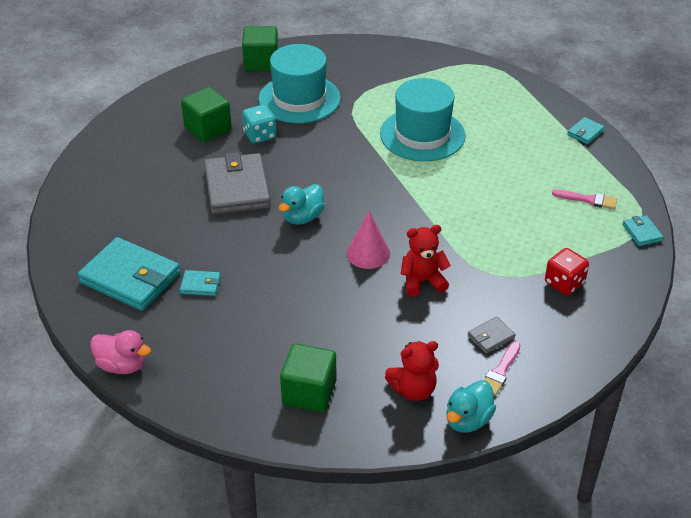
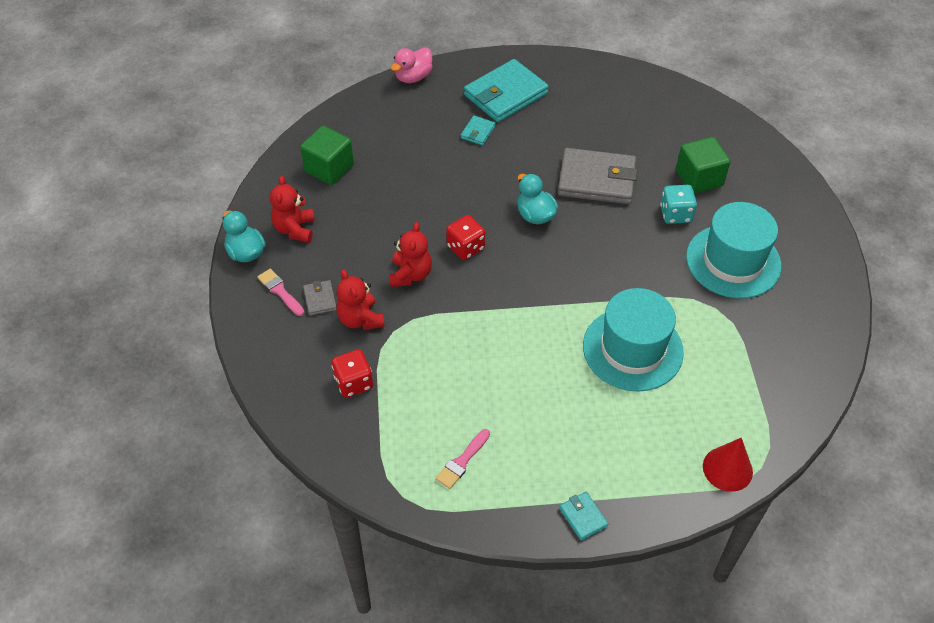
camera: 110 degrees right, 10 degrees up
green cube [242,26,278,71] -> none
pink cone [346,211,390,269] -> red dice [446,215,485,260]
turquoise wallet [623,215,664,246] -> none
none -> red teddy bear [336,270,385,330]
none -> red cone [703,437,753,492]

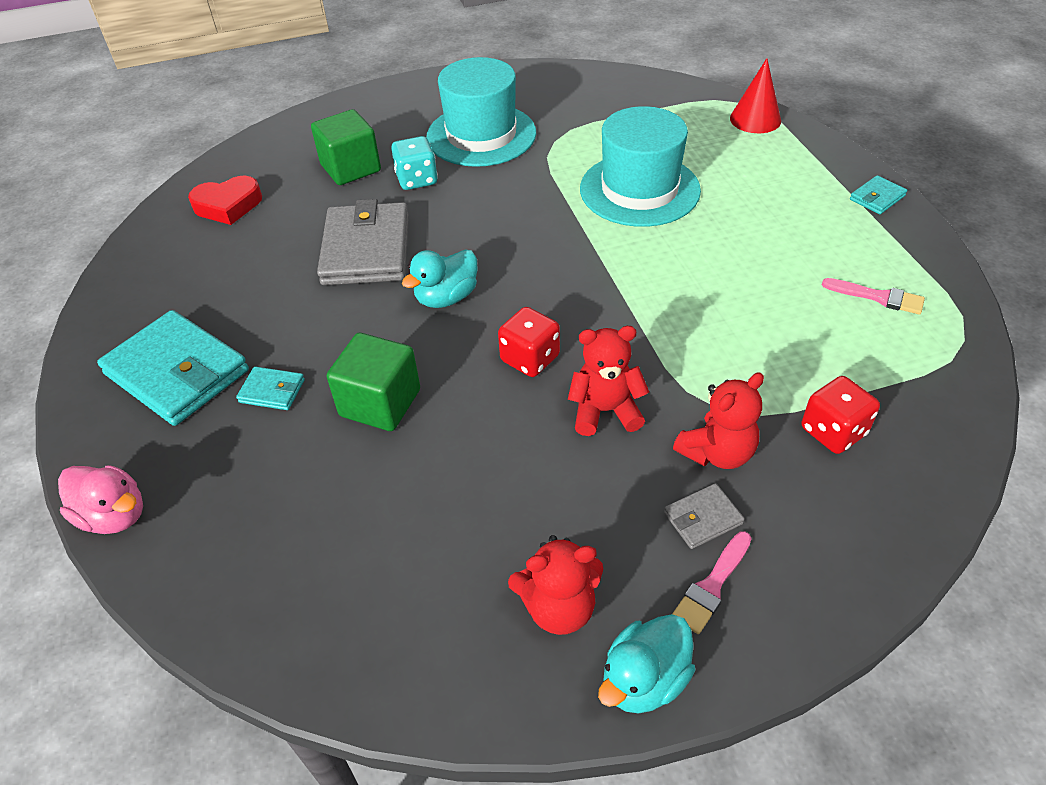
camera: 100 degrees left, 5 degrees down
green cube [300,126,354,185] -> green cube moved to [327,333,420,431]
none -> red heart [188,176,262,225]

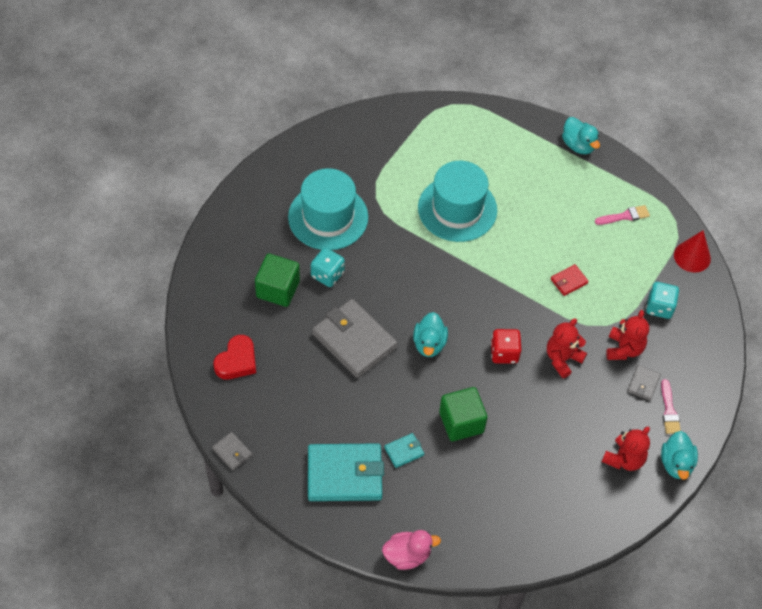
camera: 45 degrees left, 10 degrees up
red cone [730,58,781,133] -> red cone moved to [674,230,711,273]
red dice [802,376,880,454] -> turquoise dice [646,282,679,319]
turquoise wallet [850,175,907,214] -> turquoise duck [562,117,600,154]
none -> grey wallet [212,432,252,471]
none -> red wallet [551,264,589,296]

